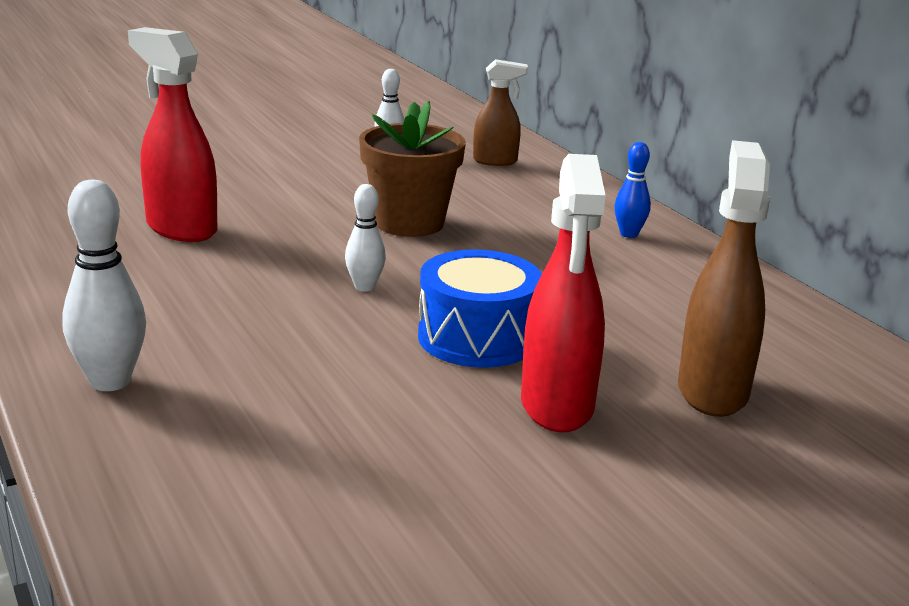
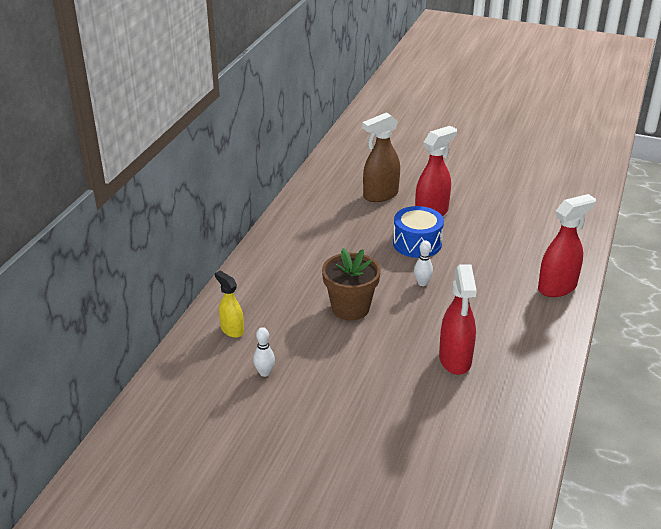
camera: 130 degrees left, 10 degrees up
white bowling pin [62,180,146,391] -> red spray bottle [538,194,596,297]
brown spray bottle [473,59,528,166] -> yellow spray bottle [215,271,244,338]
blue bowling pin [614,142,651,238] -> none

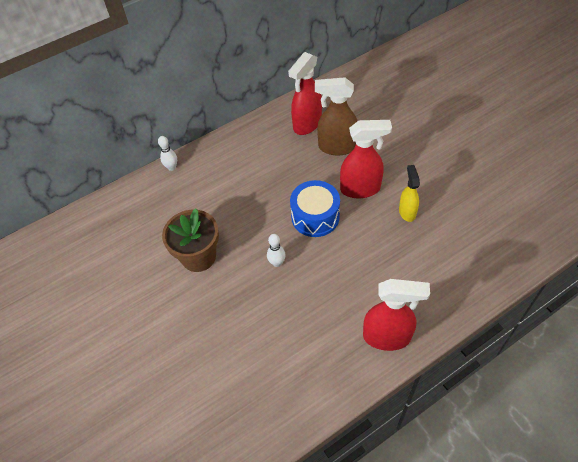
camera: 40 degrees right, 20 degrees up
yellow spray bottle [215,271,244,338] -> yellow spray bottle moved to [399,165,420,222]
white bowling pin [253,327,275,377] -> white bowling pin moved to [158,136,177,171]
red spray bottle [439,264,477,375] -> red spray bottle moved to [288,52,322,135]

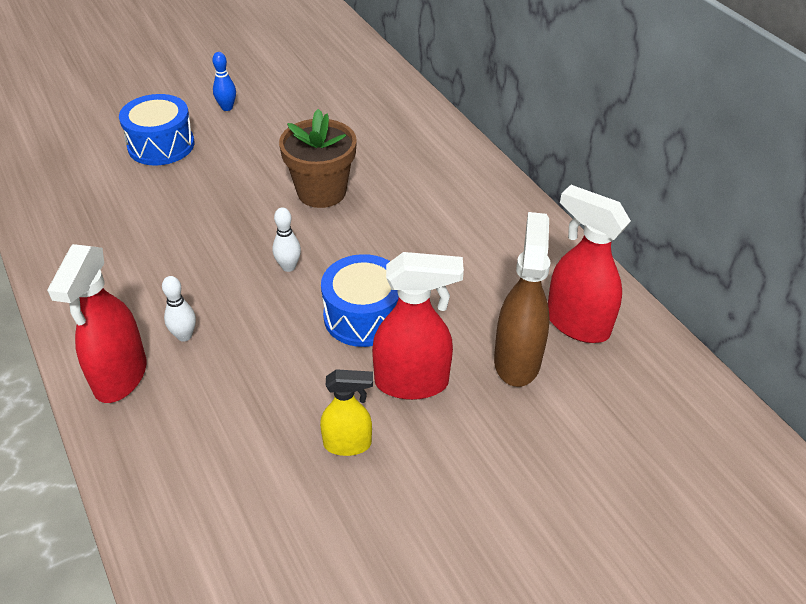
camera: 90 degrees right, 10 degrees down
white bowling pin [158,136,177,171] -> white bowling pin moved to [162,276,196,342]
red spray bottle [340,120,392,199] -> red spray bottle turned 90 degrees counterclockwise [372,252,464,400]
none -> blue drum [119,94,194,166]
none -> blue bowling pin [212,52,236,111]

